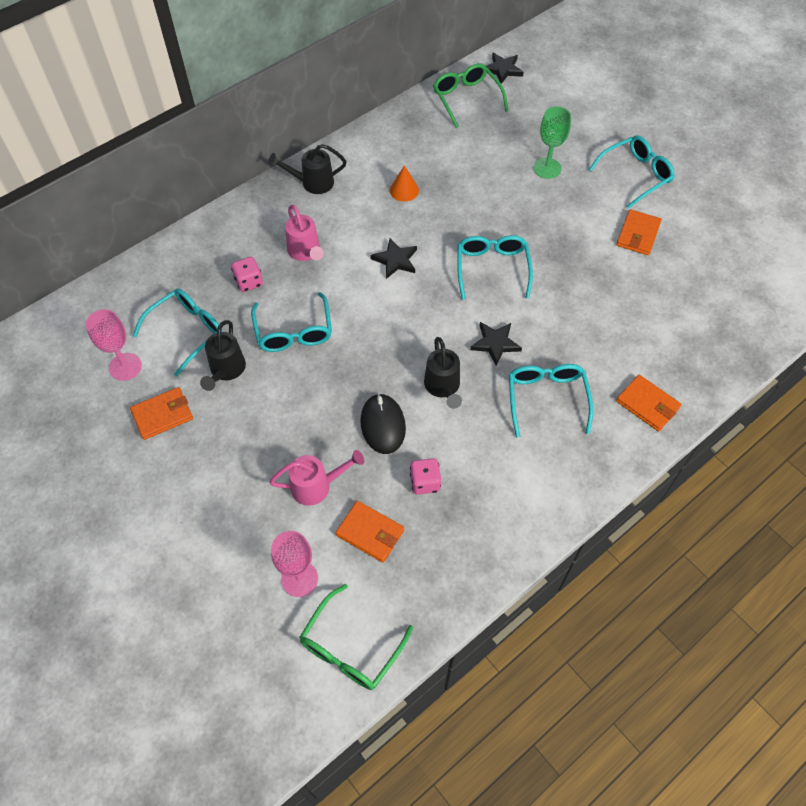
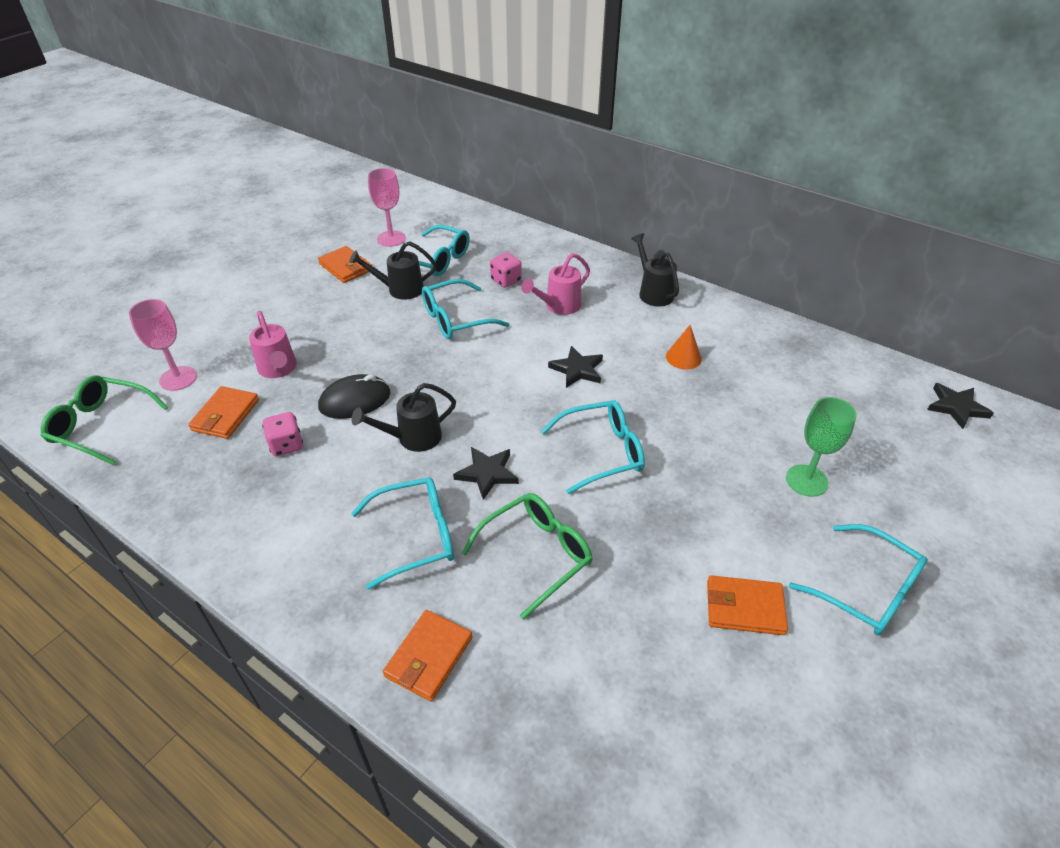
camera: 75 degrees right, 15 degrees down
green glasses [433,63,508,128] -> green glasses moved to [462,493,593,620]

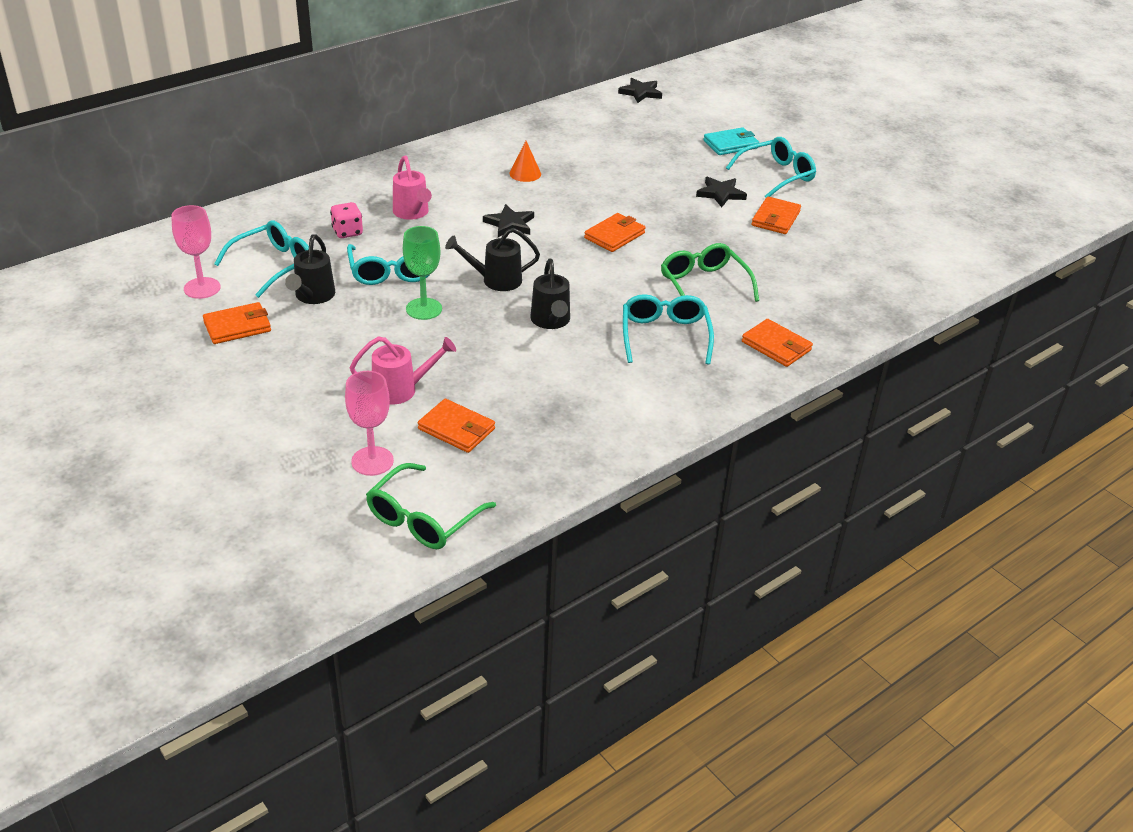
camera: 75 degrees left, 5 degrees down
pink dice [262,412,303,456] -> none
black mouse [318,374,391,419] -> none
black star [453,447,519,500] -> black star moved to [696,176,747,207]
turquoise glasses [541,400,645,494] -> orange wallet [584,213,645,252]
black watering can [631,233,679,307] -> black watering can moved to [445,228,540,291]
green goblet [786,397,857,497] -> green goblet moved to [403,226,442,320]
none -> turquoise wallet [703,127,759,155]

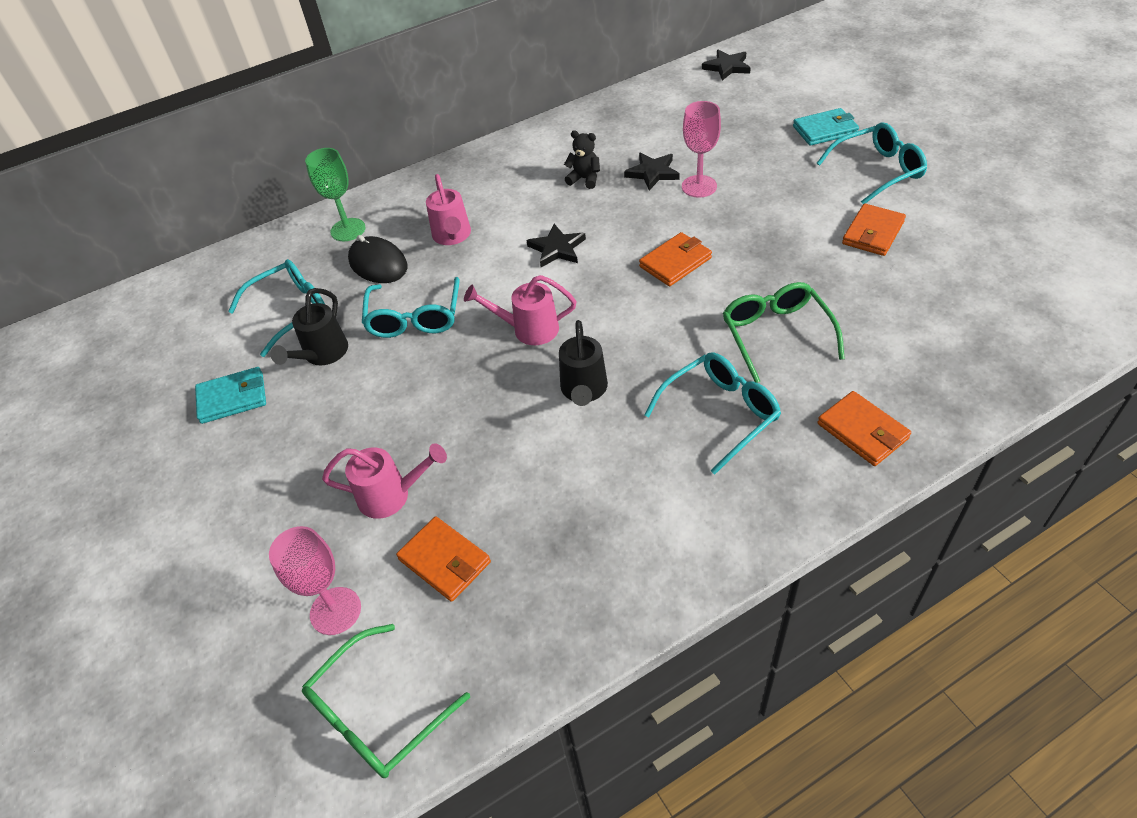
camera: 15 degrees right, 10 degrees up
pink goblet [171,205,221,299] -> pink goblet moved to [682,101,721,198]
orange wallet [203,302,271,344] -> turquoise wallet [195,367,266,424]
pink dice [330,202,363,238] -> black mouse [348,235,408,283]
green goblet [403,226,442,320] -> green goblet moved to [305,148,366,241]
black watering can [445,228,540,291] -> pink watering can [464,275,576,345]
orange cone [510,141,541,182] -> black teddy bear [564,131,600,189]
turquoise glasses [623,294,714,365] -> turquoise glasses turned 45 degrees clockwise [644,352,781,475]
black star [696,176,747,207] -> black star moved to [624,153,680,191]

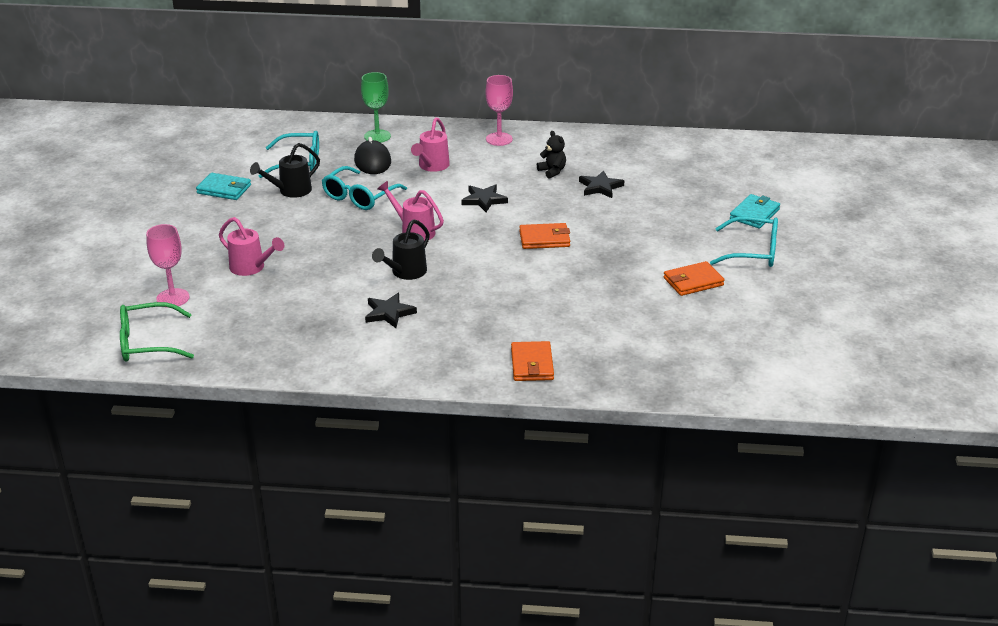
camera: 30 degrees right, 15 degrees down
orange wallet [396,516,491,602] -> none
turquoise glasses [644,352,781,475] -> none
pink goblet [682,101,721,198] -> pink goblet moved to [485,75,513,146]
black star [702,50,751,81] -> black star moved to [365,293,417,328]
green glasses [723,282,845,383] -> none
turquoise wallet [793,108,859,146] -> turquoise wallet turned 75 degrees counterclockwise [730,194,780,229]

